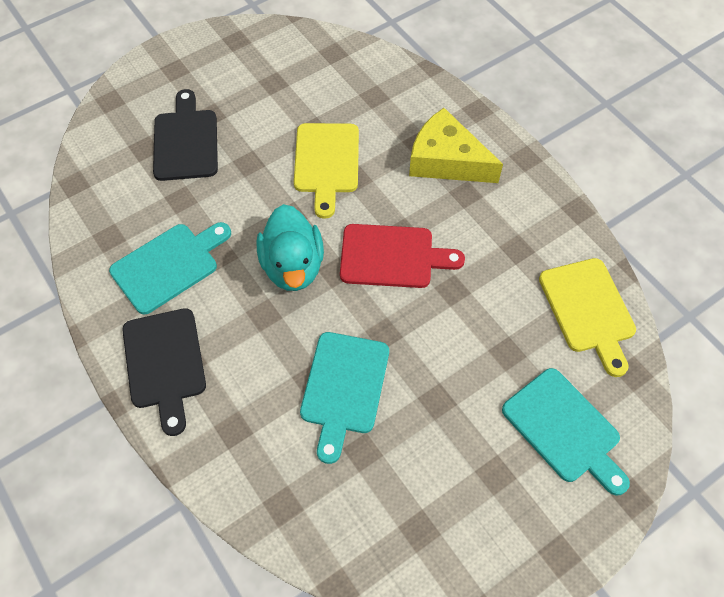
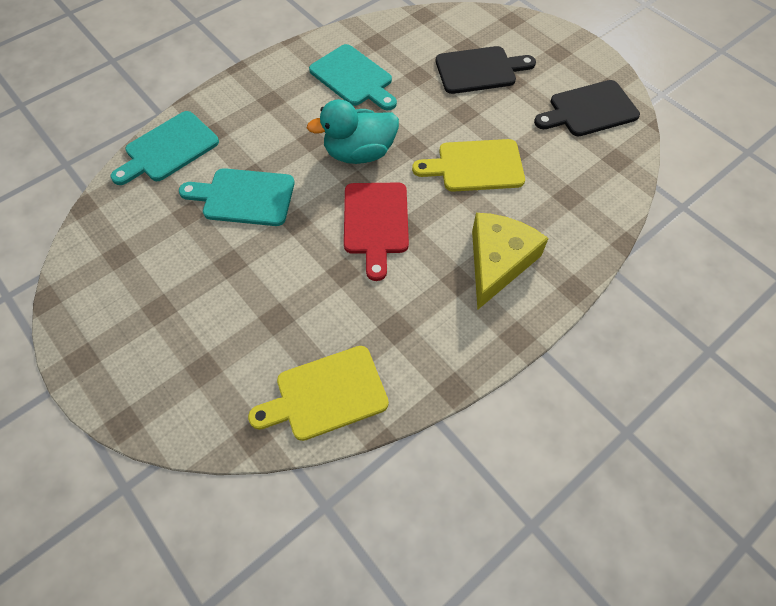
camera: 85 degrees right, 0 degrees up
black cutting board [122,308,206,436] -> black cutting board moved to [534,80,640,136]
turquoise cutting board [502,368,630,496] -> turquoise cutting board moved to [111,111,219,185]

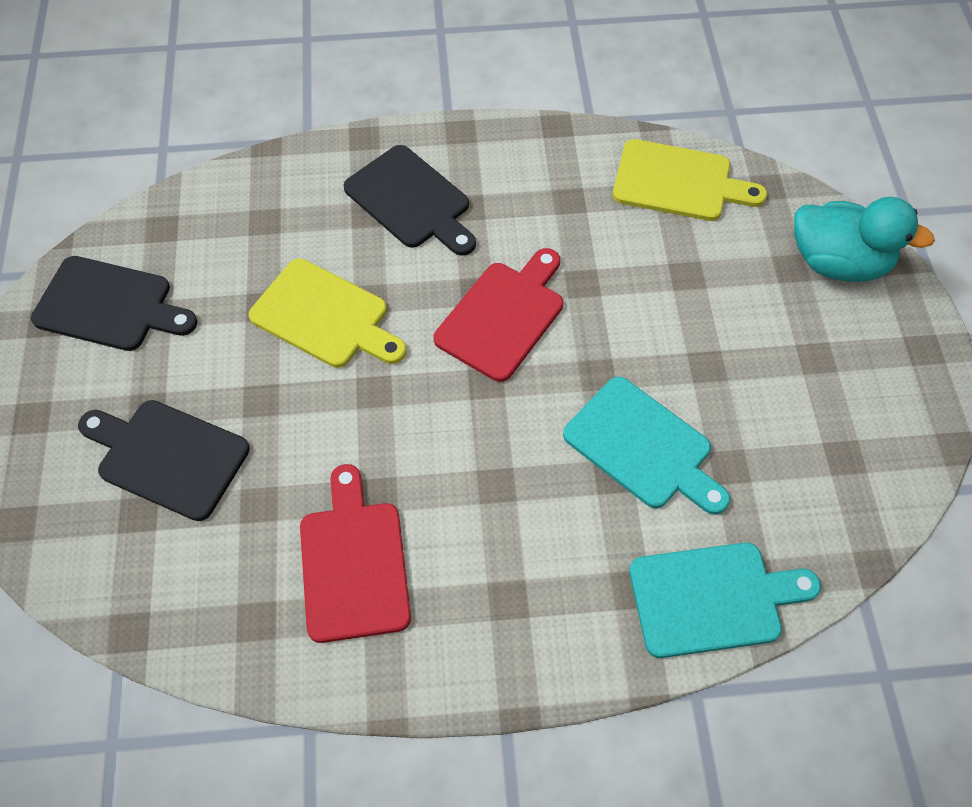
camera: 145 degrees left, 0 degrees up
turquoise duck [307,99,399,164] -> turquoise duck moved to [794,197,935,282]
turquoise cutting board [309,44,397,111] -> red cutting board [300,464,411,643]
yellow cheese [472,213,549,310] -> black cutting board [344,145,476,256]

